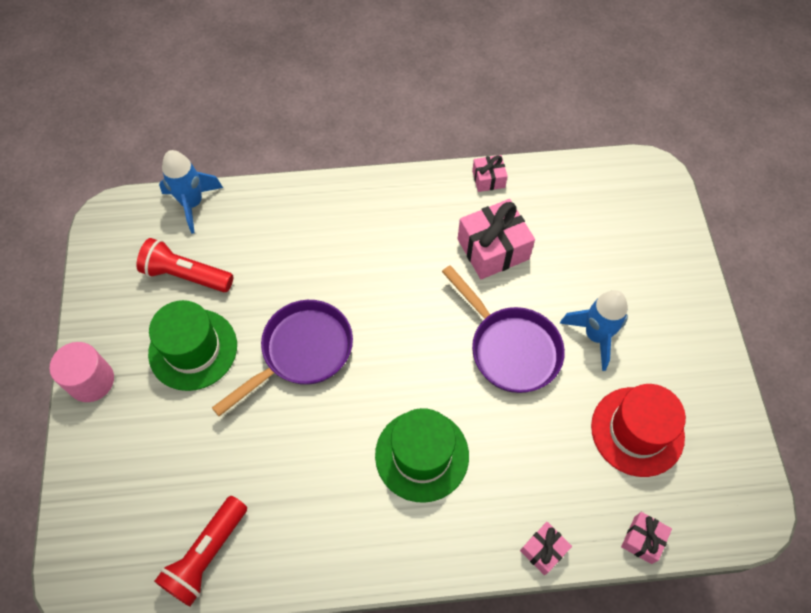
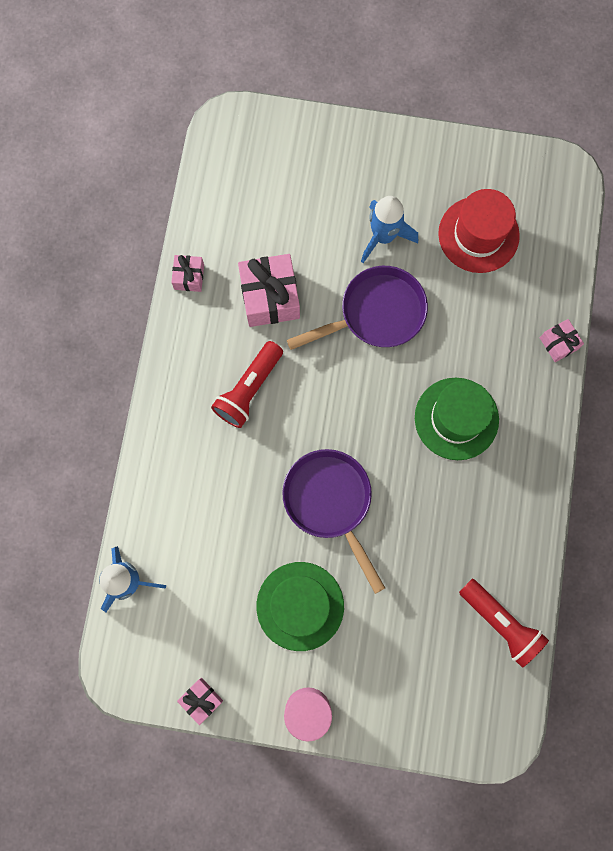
camera: 75 degrees left, 15 degrees up
red flashlight [136,238,233,292] -> red flashlight moved to [211,341,283,428]
pink gift [621,512,672,564] -> pink gift moved to [177,678,223,725]

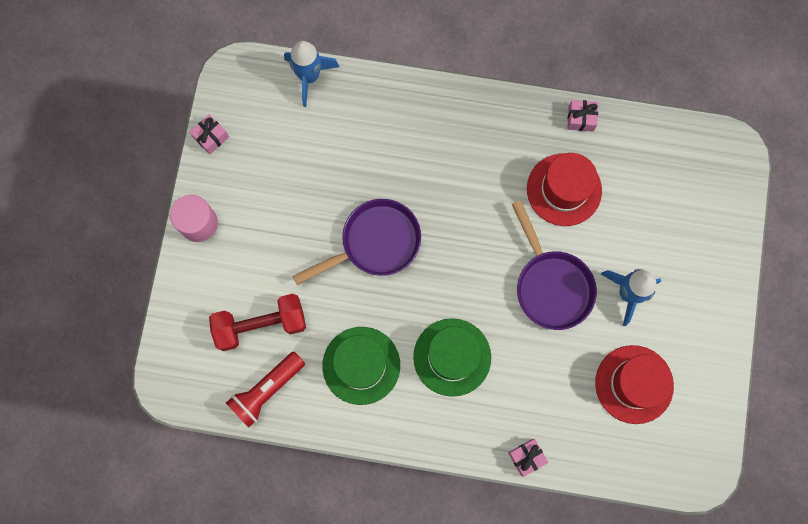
camera: 90 degrees right, 0 degrees up
red flashlight [211,341,283,428] -> none
pink gift [238,254,300,327] -> red hat [527,153,602,226]
green hat [256,562,344,651] -> green hat moved to [322,327,400,405]
none -> red dumbbell [209,294,306,351]

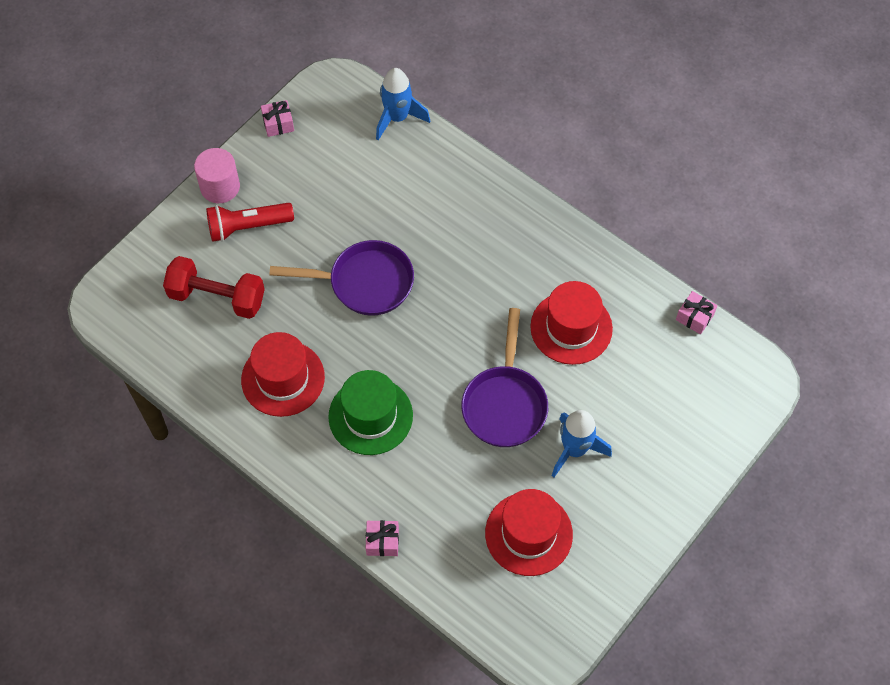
camera: 30 degrees right, 15 degrees down
red flashlight [226,352,305,428] -> red flashlight moved to [206,203,294,242]
green hat [322,327,400,405] -> red hat [241,332,325,417]
pink gift [567,100,598,132] -> pink gift moved to [676,291,717,334]

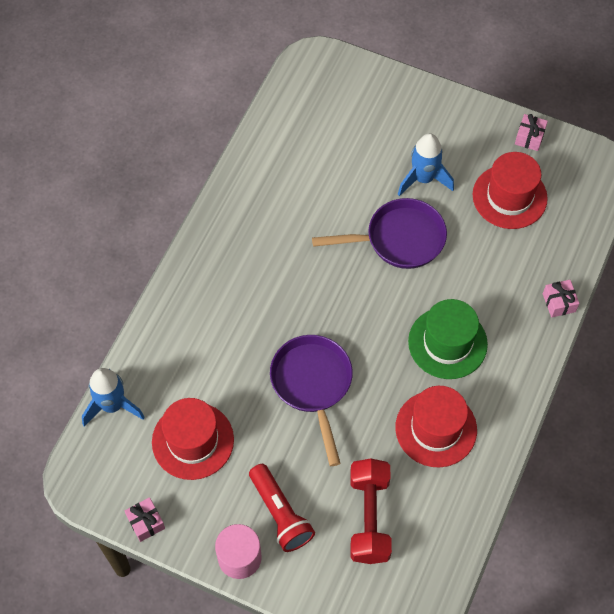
camera: 105 degrees left, 0 degrees up
red hat [530,281,613,365] -> red hat moved to [152,398,234,480]
pink gift [676,291,717,334] -> pink gift moved to [515,114,548,151]

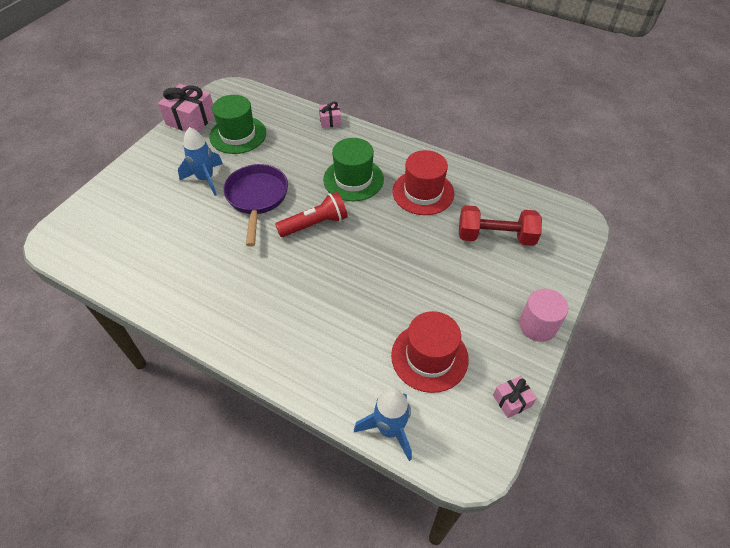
camera: 85 degrees left, 10 degrees down
red flashlight [249,464,315,552] -> red flashlight moved to [275,192,348,237]
purple pan [270,335,353,466] -> none
red hat [473,152,548,229] -> green hat [209,95,266,154]
pink gift [515,114,548,151] -> pink gift [158,84,214,132], size x1.87

